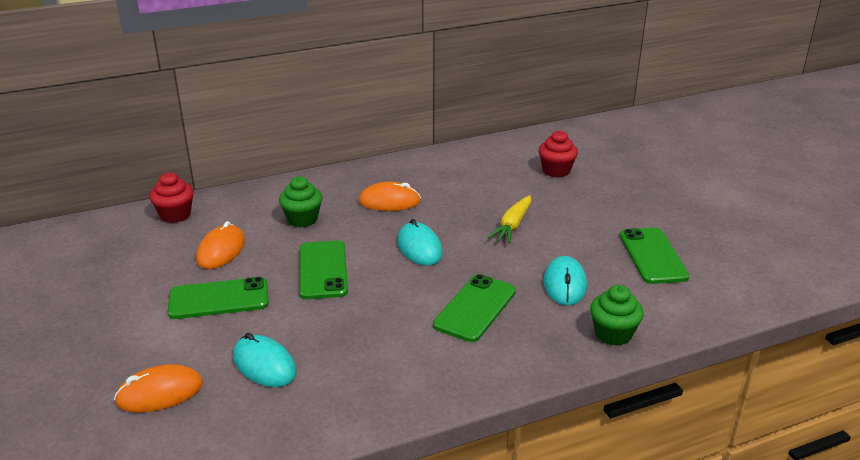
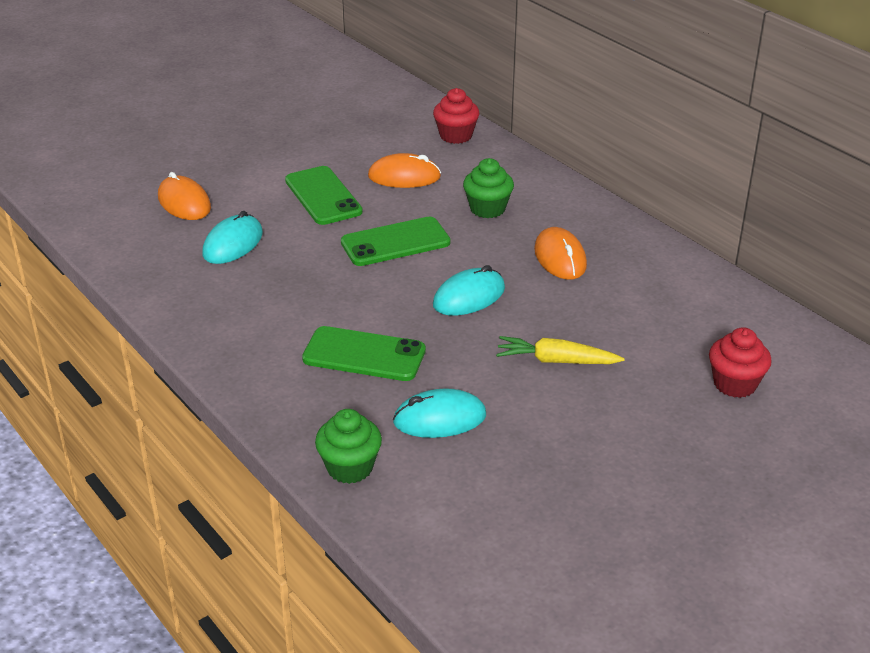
camera: 75 degrees right, 5 degrees up
green phone [620,228,689,284] -> none

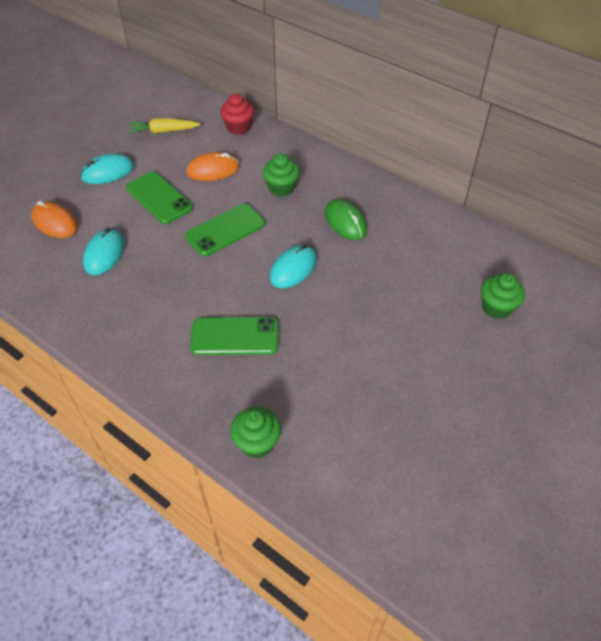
camera: 15 degrees left, 15 degrees up
turquoise mouse [393,388,486,438] -> turquoise mouse moved to [80,154,134,184]
yellow carrot [496,336,625,364] -> yellow carrot moved to [128,118,201,134]
orange mouse [534,227,587,280] -> green mouse [325,199,367,240]
red cupcake [709,327,772,398] -> green cupcake [481,273,525,319]

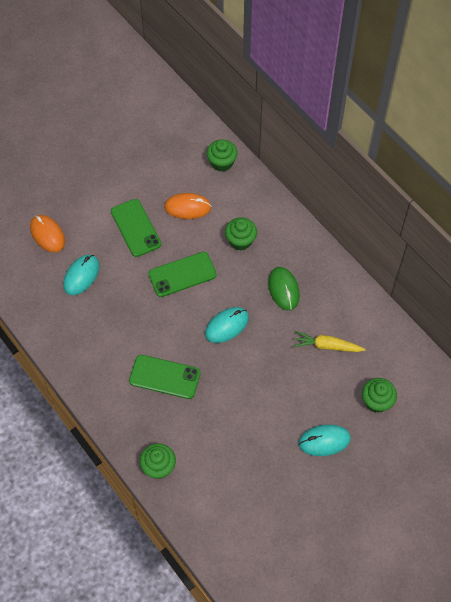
camera: 15 degrees right, 10 degrees up
turquoise mouse [80,154,134,184] -> turquoise mouse moved to [299,424,351,456]
yellow carrot [128,118,201,134] -> yellow carrot moved to [293,331,366,352]
red cupcake [220,93,254,135] -> green cupcake [207,140,238,172]

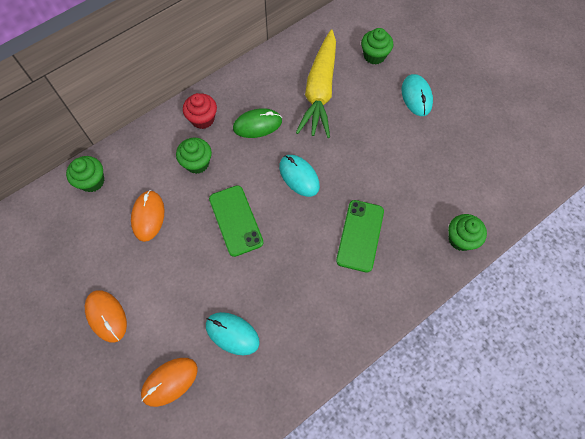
camera: 90 degrees left, 5 degrees up
green phone [111,199,161,257] -> none
yellow carrot [293,331,366,352] -> yellow carrot [296,30,336,138], size x1.86
none -> orange mouse [85,290,127,342]
none -> red cupcake [183,93,217,129]

